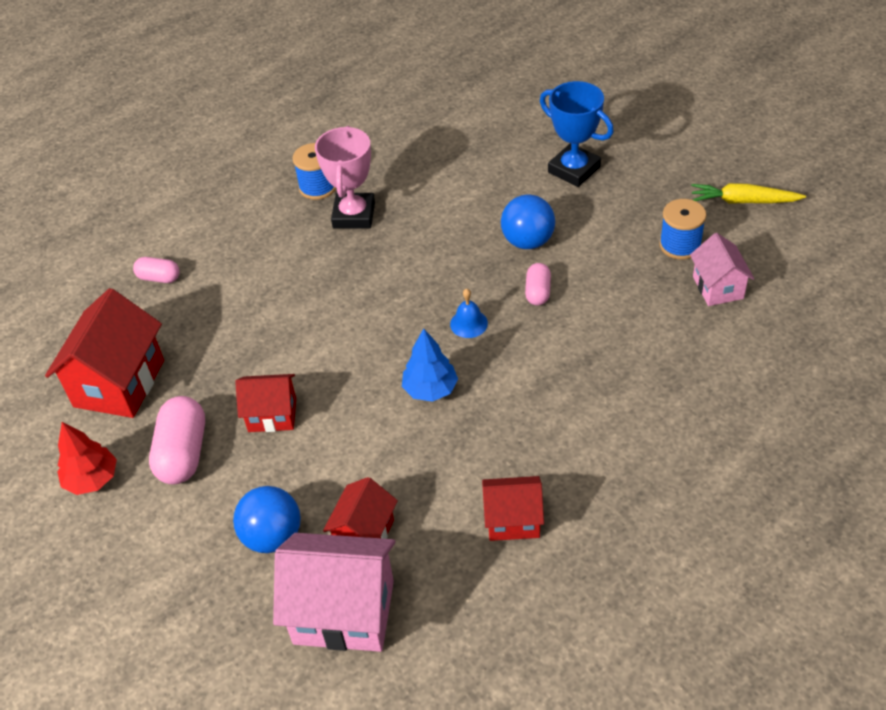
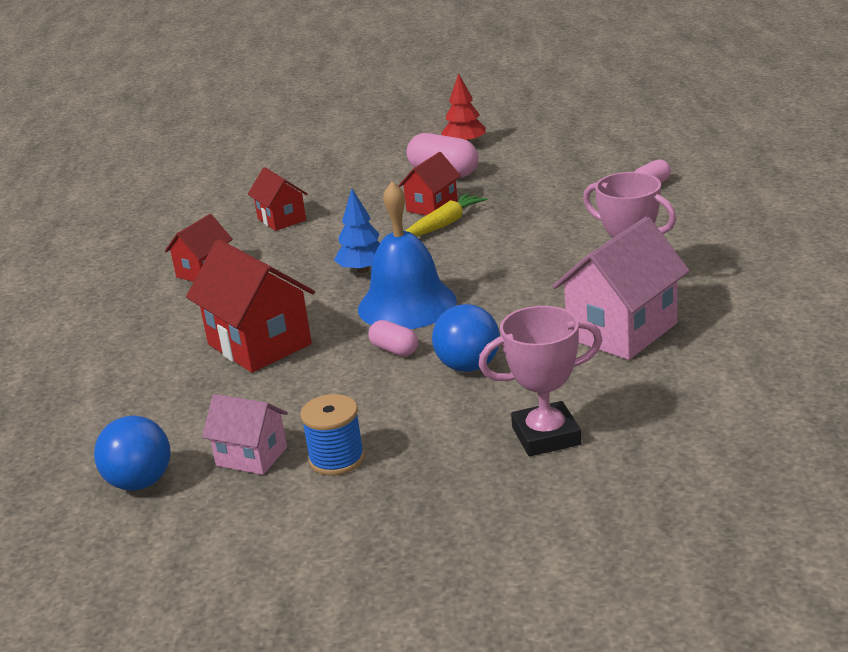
camera: 125 degrees right, 20 degrees down
red house [45,288,164,418] -> red house moved to [186,239,315,373]
blue ball [233,486,301,553] -> blue ball moved to [94,415,171,491]
pink house [273,533,395,652] -> pink house moved to [552,217,690,360]
blue spool [292,143,336,200] -> none
blue bell [450,289,488,338] -> blue bell [358,181,457,329], size x2.45
blue trophy [540,81,614,187] -> pink trophy [479,306,602,456]
yellow carrot [691,183,806,204] -> yellow carrot moved to [405,193,487,237]

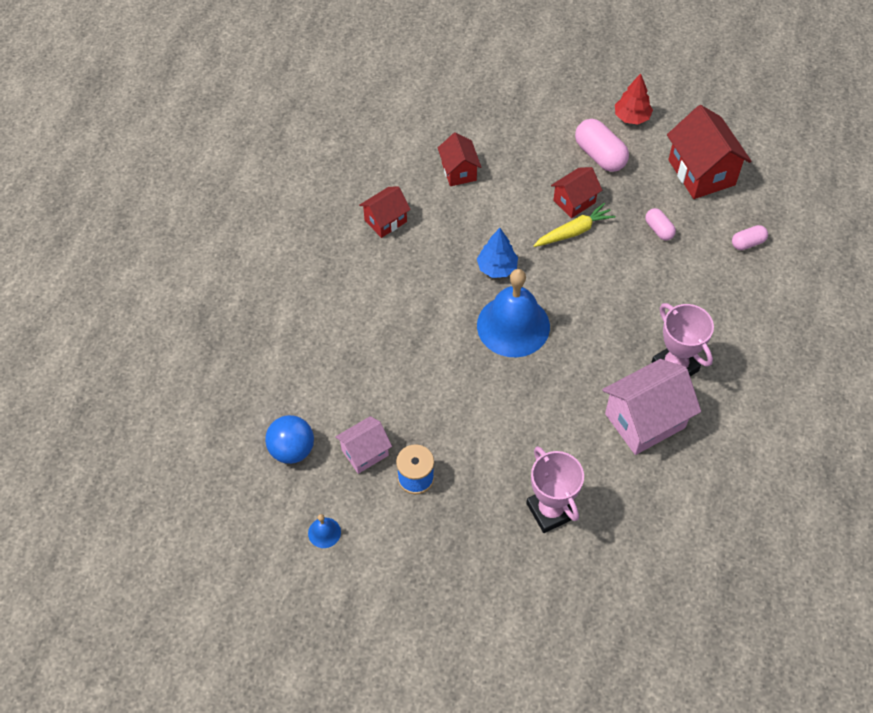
camera: 15 degrees right, 30 degrees up
red house [186,239,315,373] -> red house moved to [667,105,752,199]
pink house [202,394,288,475] -> pink house turned 75 degrees counterclockwise [335,416,392,474]
pink capsule [368,320,418,356] -> pink capsule moved to [645,208,676,240]
blue ball [432,304,500,372] -> none
pink trophy [479,306,602,456] -> pink trophy turned 60 degrees clockwise [526,446,584,533]
none -> blue bell [308,514,341,548]

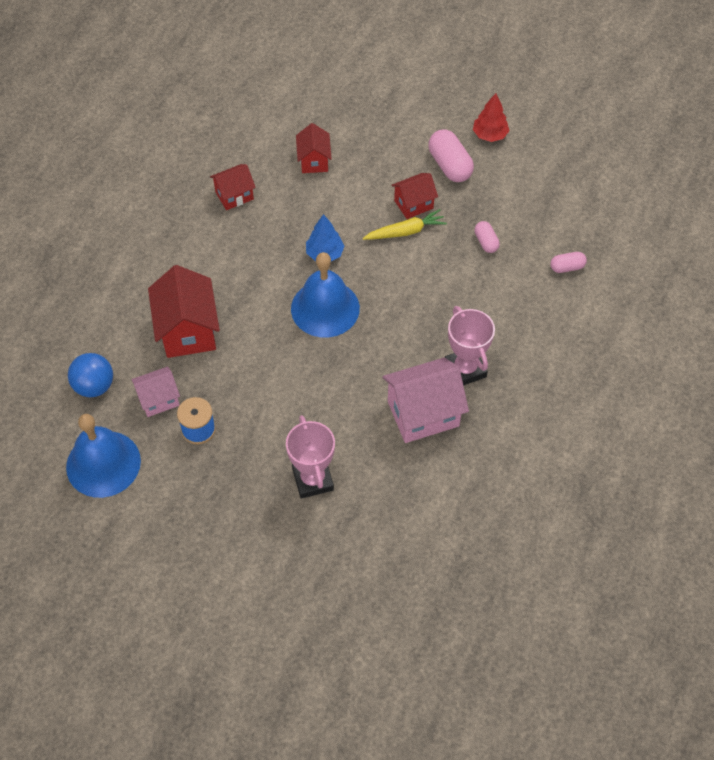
camera: 10 degrees right, 0 degrees up
blue bell [308,514,341,548] -> blue bell [66,414,141,498], size x2.45
red house [667,105,752,199] -> red house moved to [148,265,220,358]

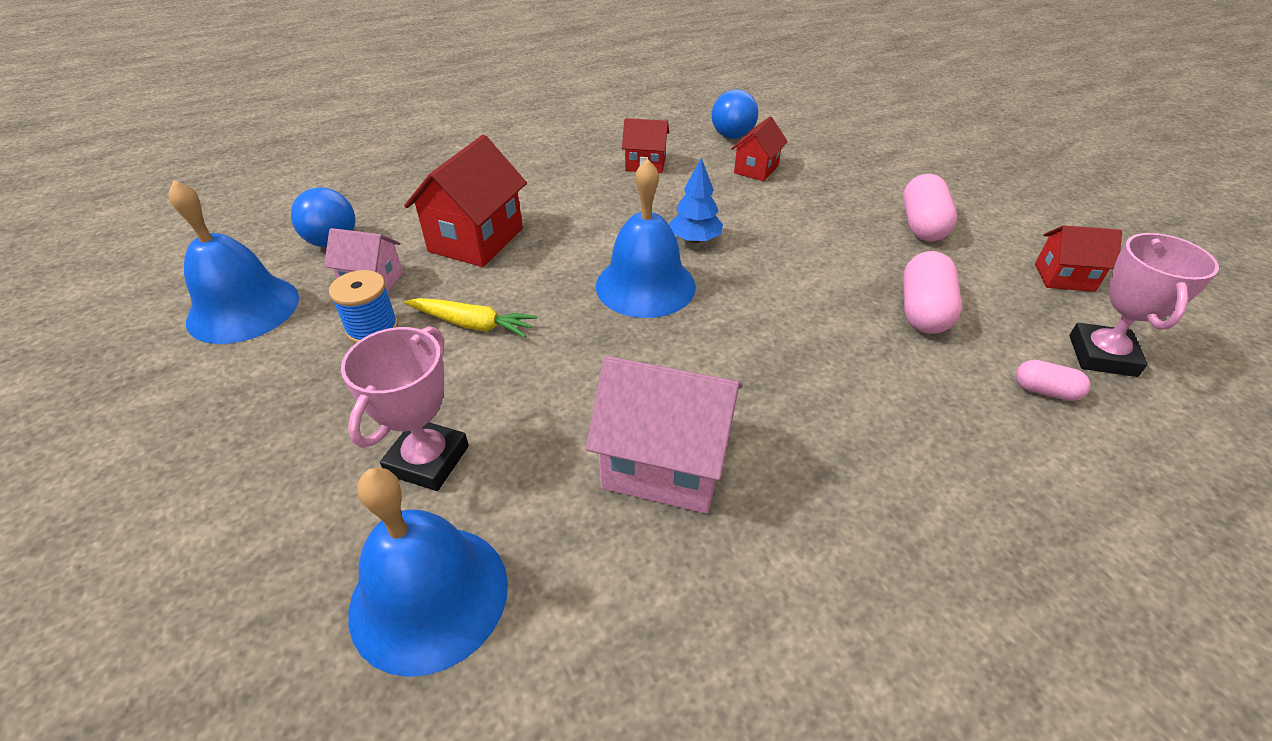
camera: 35 degrees right, 15 degrees down
yellow carrot [363,209,447,240] -> yellow carrot moved to [404,298,537,338]
red house [391,173,438,219] -> red house moved to [1035,225,1122,292]
pink trophy [445,306,495,386] -> pink trophy moved to [1069,233,1219,377]
red tree [473,93,510,142] -> none
pink capsule [474,221,500,253] -> pink capsule [903,251,962,334], size x1.78
none -> blue bell [349,468,508,677]
none -> blue ball [712,89,758,139]

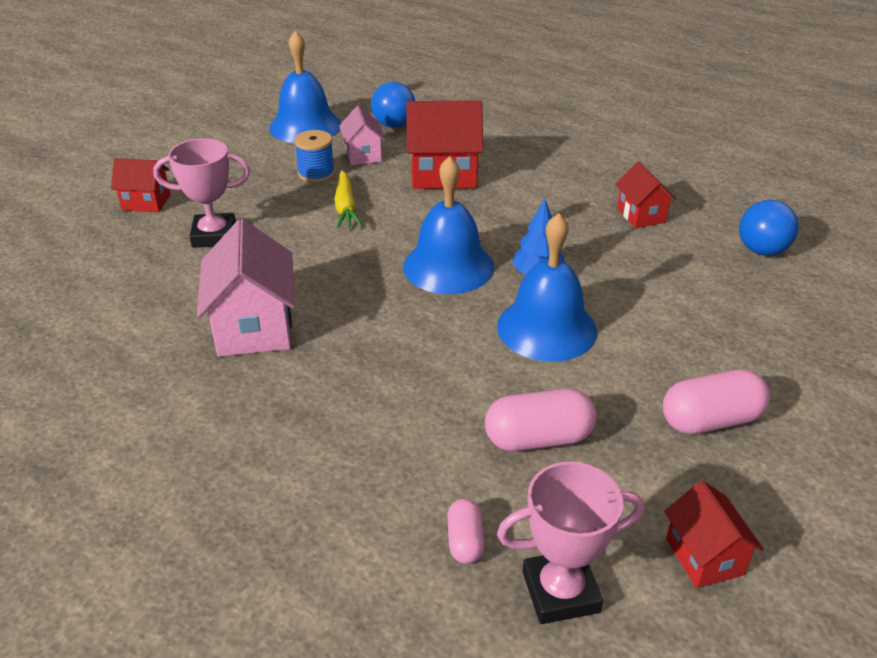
camera: 65 degrees right, 5 degrees down
blue bell [349,468,508,677] -> blue bell moved to [497,213,597,362]
red house [731,117,788,181] -> red house moved to [111,158,171,212]

